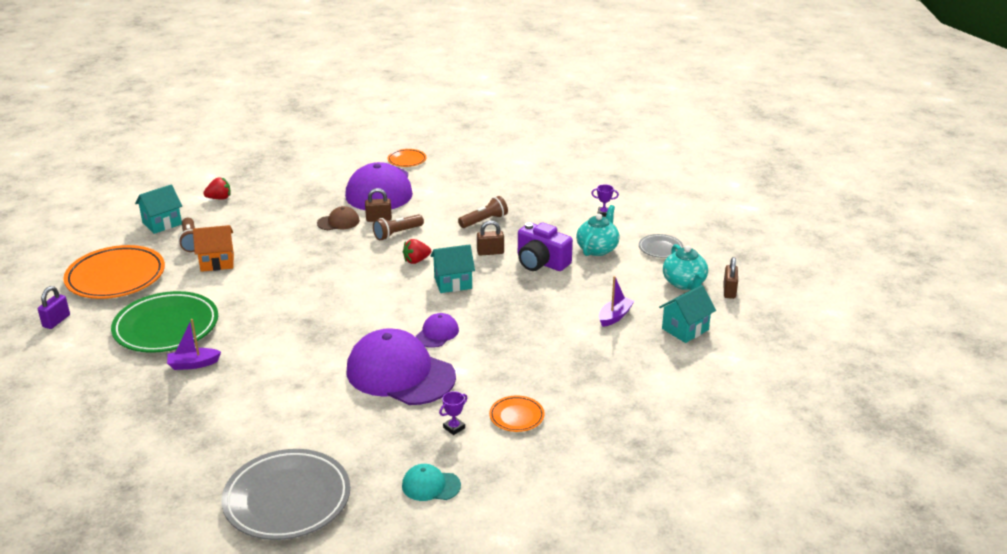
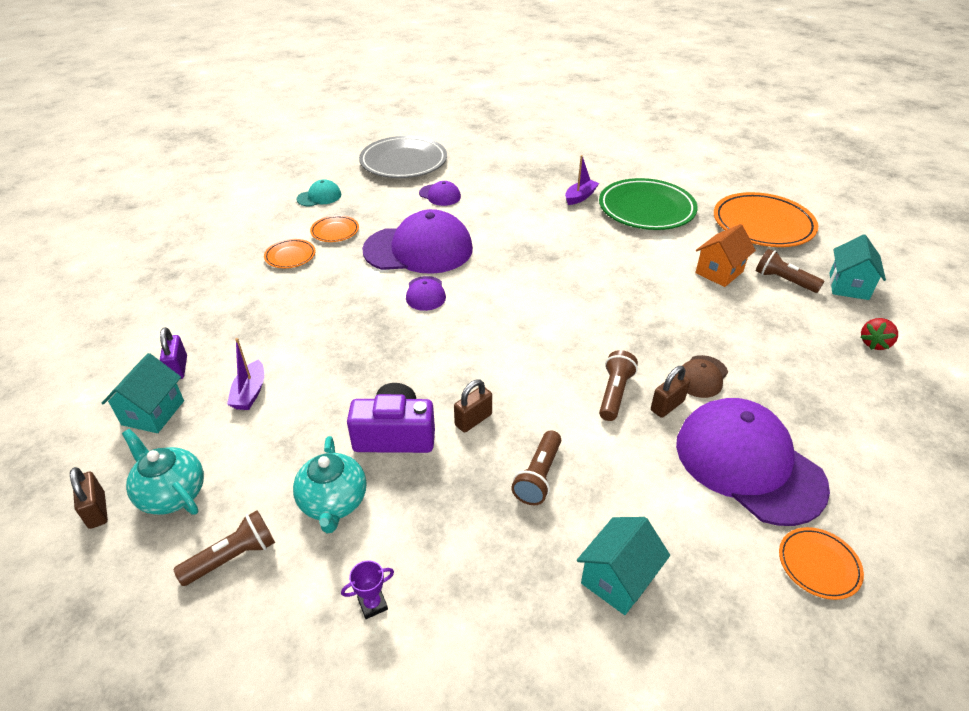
camera: 145 degrees right, 10 degrees up
purple padlock [38,286,70,329] -> purple padlock moved to [160,327,187,379]
red strawberry [403,239,431,264] -> none
turquoise house [431,244,475,293] -> turquoise house moved to [577,517,670,615]
purple trophy [439,391,467,435] -> orange plate [310,215,359,242]
grey plate [639,234,683,258] -> brown flashlight [173,510,275,586]
none -> purple cap [419,181,461,206]

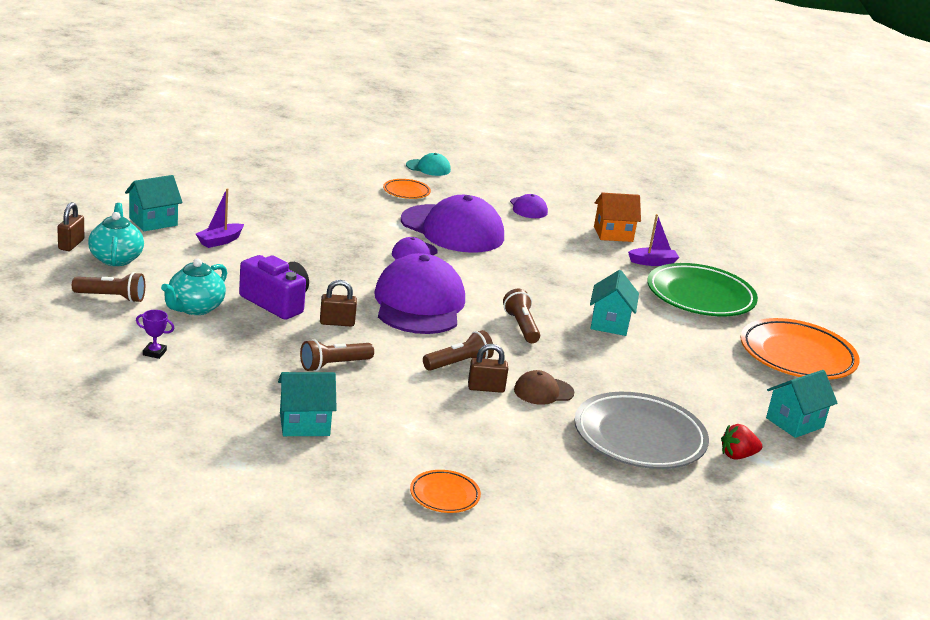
camera: 35 degrees right, 15 degrees down
purple padlock [160,327,187,379] -> none
orange plate [264,239,316,268] -> none
grey plate [359,136,447,178] -> grey plate moved to [574,392,709,469]
purple cap [676,398,830,526] -> purple cap moved to [374,253,465,334]
orange house [695,224,756,287] -> orange house moved to [594,193,641,242]
brown flashlight [756,248,824,293] -> brown flashlight moved to [503,289,540,343]
none -> turquoise house [590,270,639,336]

